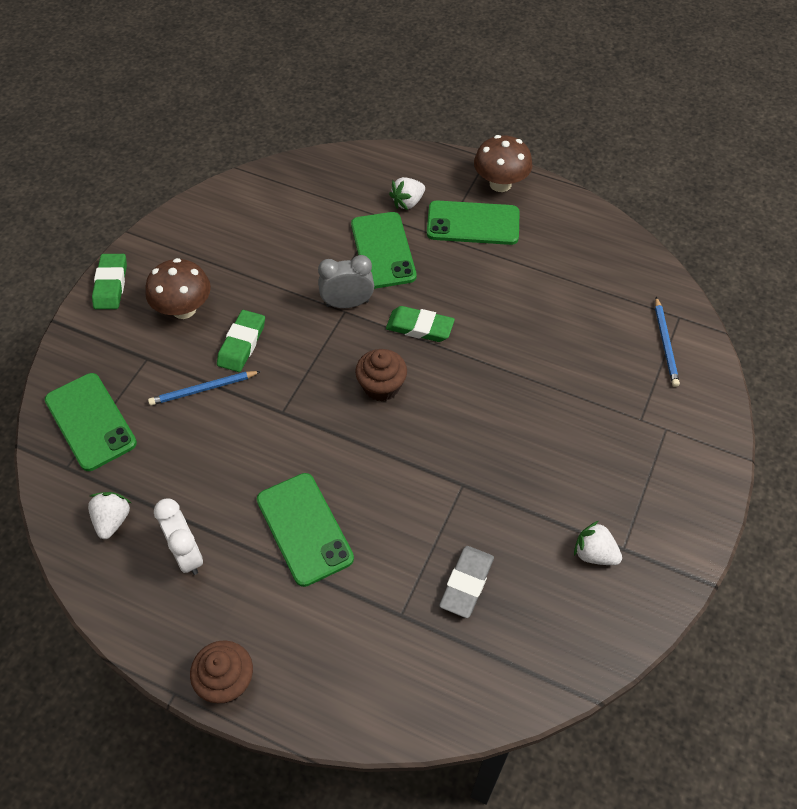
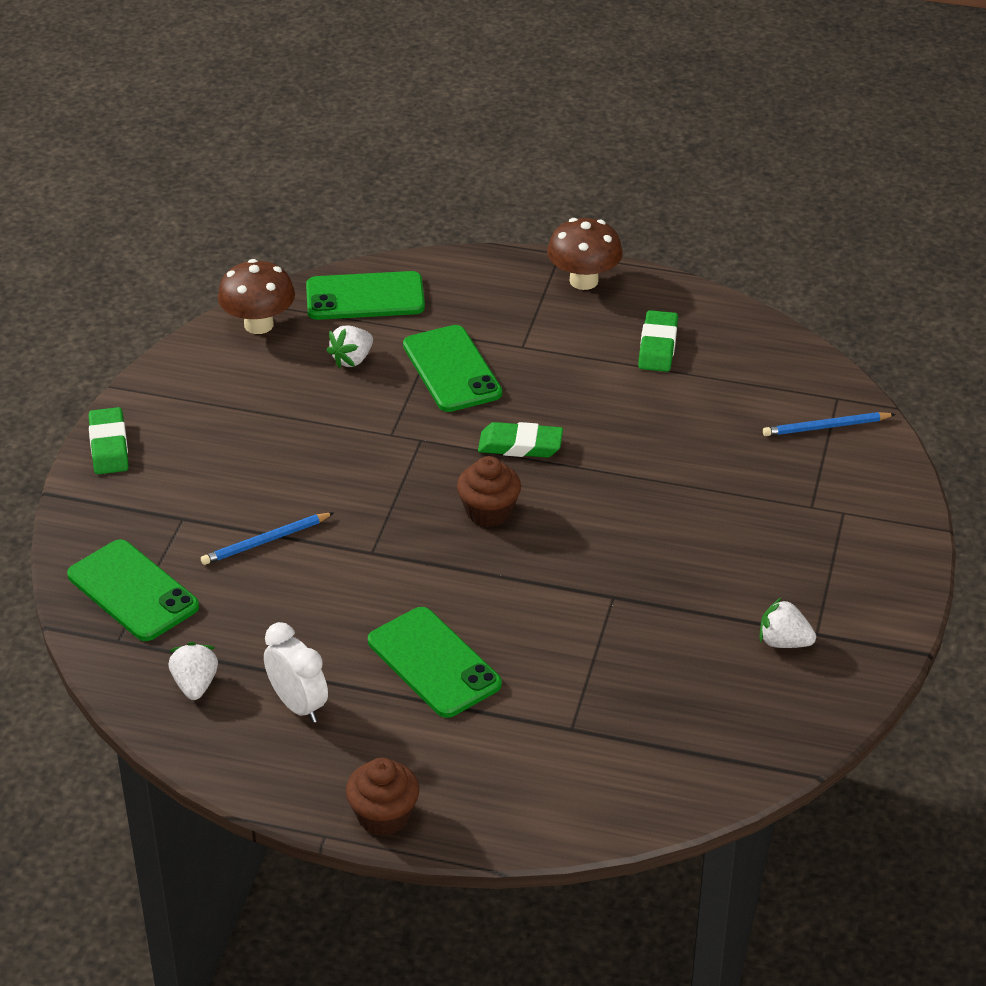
camera: 10 degrees left, 15 degrees down
brown mushroom [145,258,211,319] -> brown mushroom moved to [218,259,295,334]
green eraser [217,310,265,372] -> green eraser moved to [638,310,678,372]
grey clock [318,255,374,308] -> none
white strawberry [389,177,425,210] -> white strawberry moved to [326,326,373,368]
green phone [427,200,520,245] -> green phone moved to [306,271,425,320]
grey eraser [439,546,494,618] -> none
blue pencil [655,297,680,387] -> blue pencil turned 90 degrees clockwise [763,412,896,436]

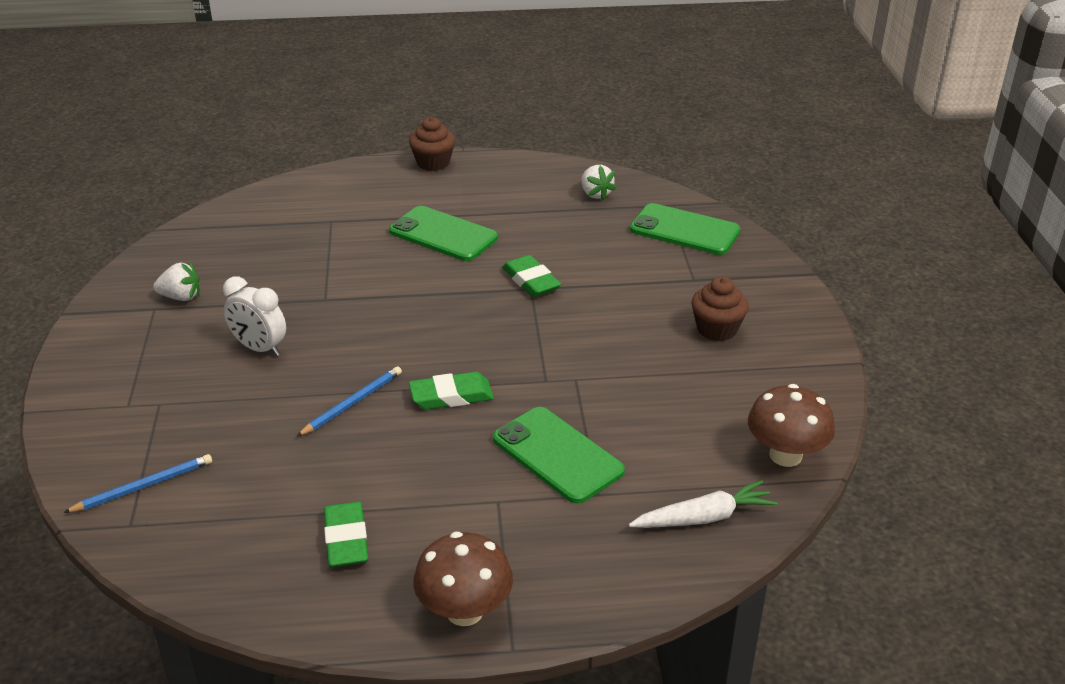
camera: 160 degrees right, 5 degrees down
green eraser [89,407,129,474] -> green eraser moved to [502,255,561,297]
blue pencil [201,513,334,565] -> blue pencil moved to [296,366,402,437]
white clock [264,622,328,723] -> white clock moved to [223,276,286,356]
green phone [306,271,425,320] -> white carrot [629,480,778,528]
white strawberry [326,326,373,368] -> none
brown cupcake [457,456,521,527] -> brown cupcake moved to [691,277,749,341]

